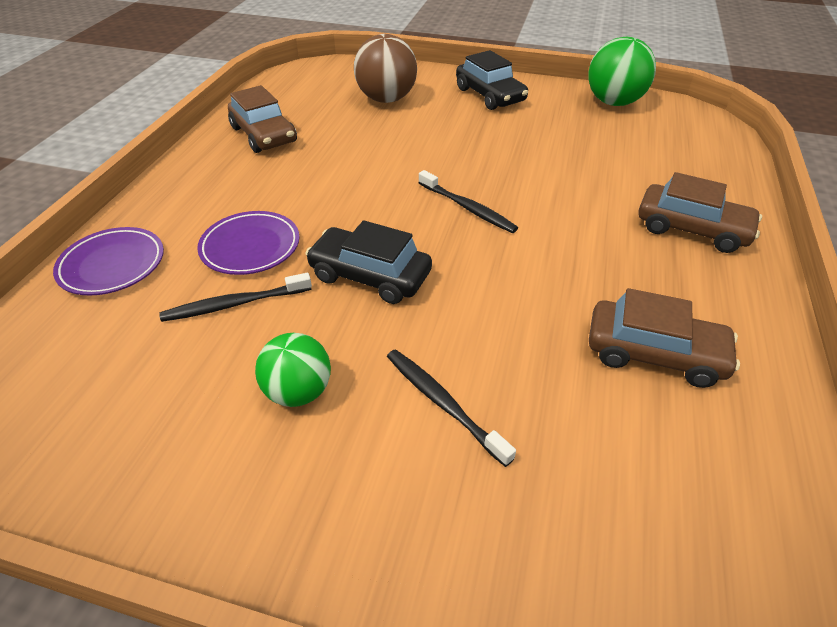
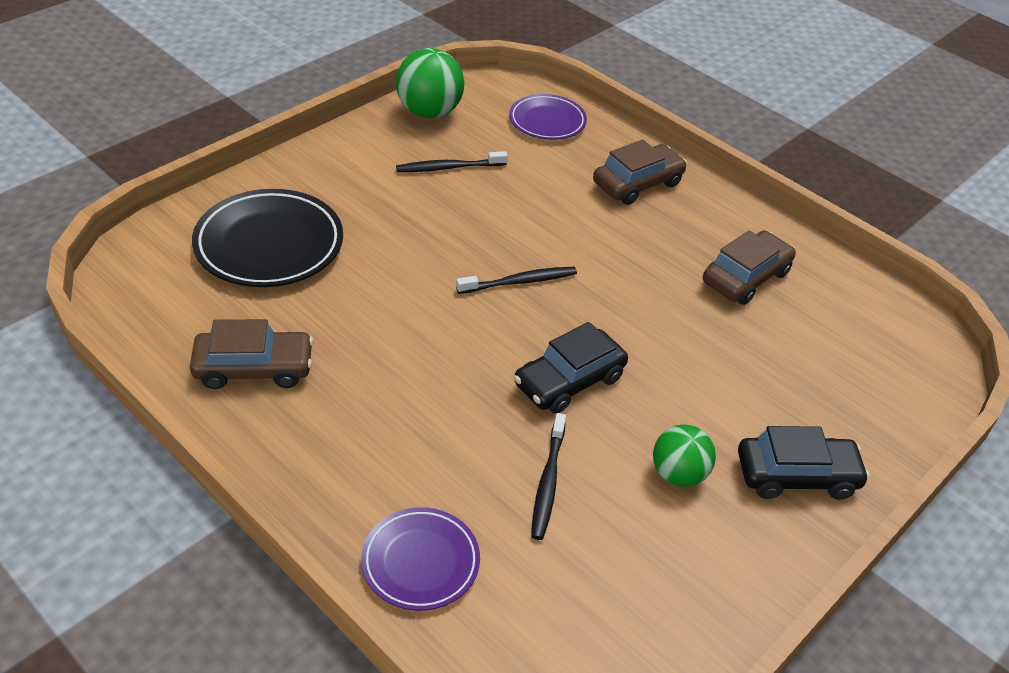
camera: 65 degrees left, 0 degrees up
purple plate [197,211,300,275] -> purple plate moved to [509,94,587,140]
brown ball [354,34,417,103] -> black plate [192,189,343,287]
black toothbrush [387,349,516,467] -> black toothbrush moved to [396,151,508,172]
black car [456,50,528,110] -> black car moved to [738,426,870,500]

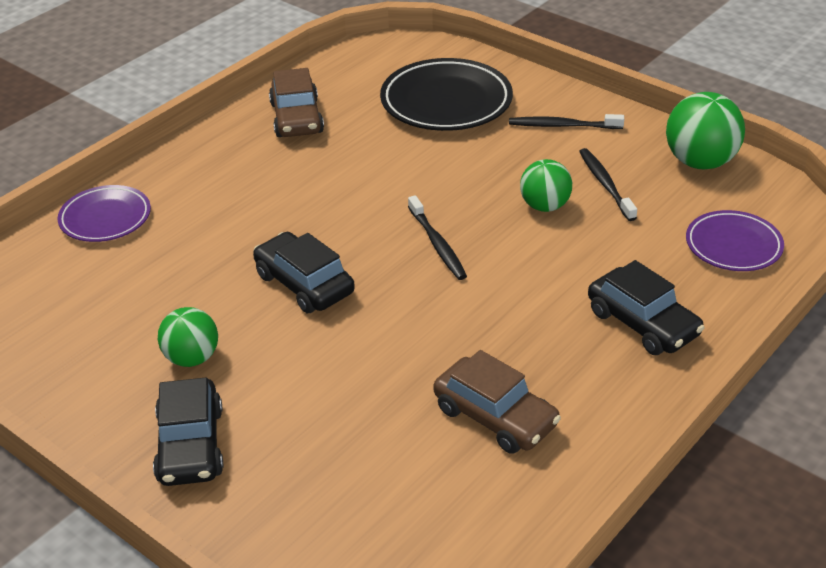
camera: 90 degrees right, 5 degrees down
black toothbrush [531,413,566,540] -> black toothbrush moved to [509,114,624,129]
brown car [593,140,687,205] -> black car [588,260,704,355]
none -> green ball [520,159,572,212]

